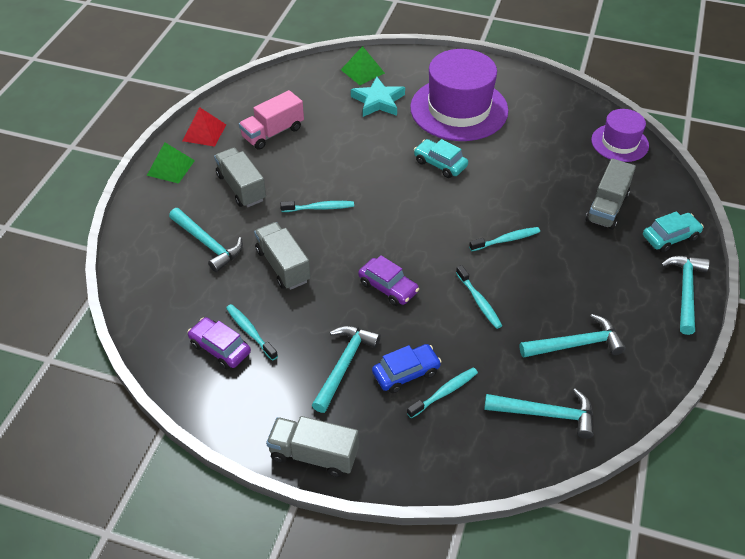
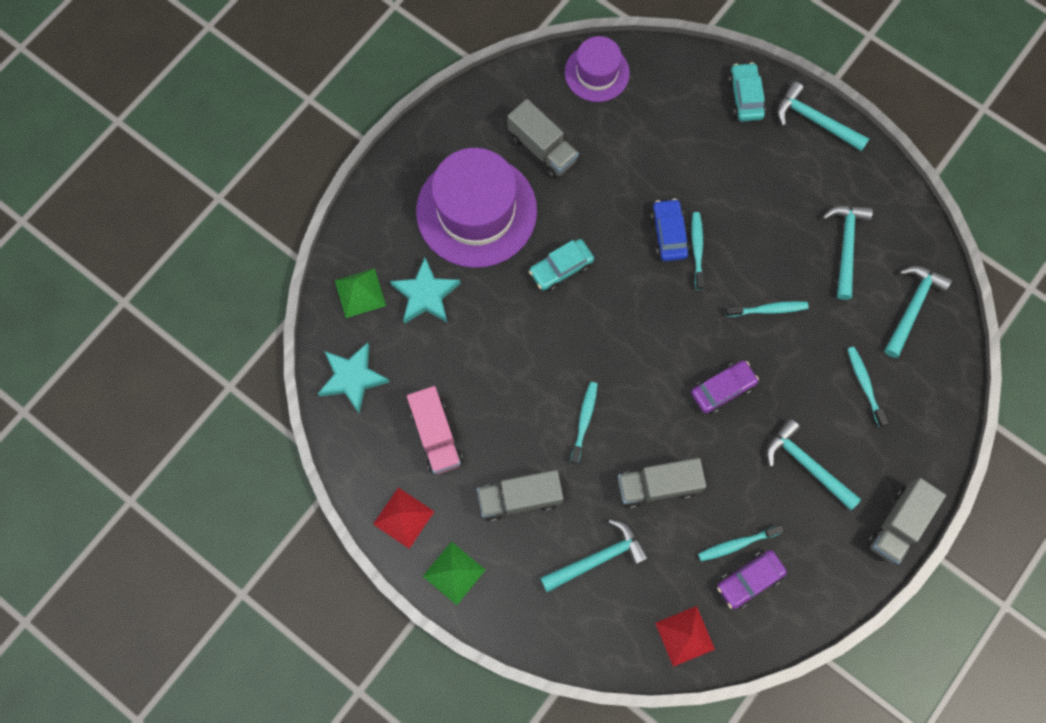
camera: 70 degrees left, 25 degrees up
blue car [372,344,442,393] -> blue car moved to [651,199,690,261]
grey truck [586,158,636,230] -> grey truck moved to [507,99,579,178]
none -> turquoise star [318,342,390,413]
none -> red pyramid [655,606,715,667]

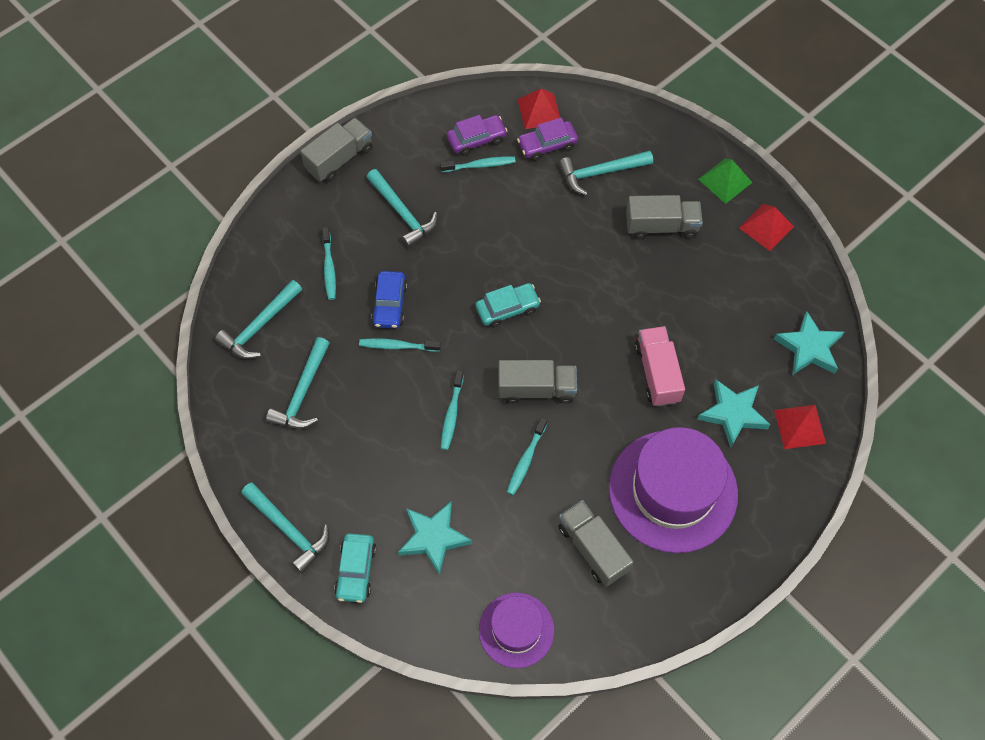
camera: 170 degrees left, 10 degrees down
green pyramid [335,268,386,318] -> red pyramid [774,405,826,449]
pink truck [407,386,463,474] -> pink truck moved to [635,326,685,407]
turquoise car [529,239,594,291] -> turquoise car moved to [476,283,541,328]
turquoise toothbrush [570,382,598,464] -> turquoise toothbrush moved to [507,417,547,495]
grey truck [618,458,707,508] -> grey truck moved to [498,360,577,404]
blue car [651,199,690,261] -> blue car moved to [371,271,408,328]
purple car [691,360,759,414] -> purple car moved to [517,118,578,161]
none -> turquoise star [398,502,472,576]

